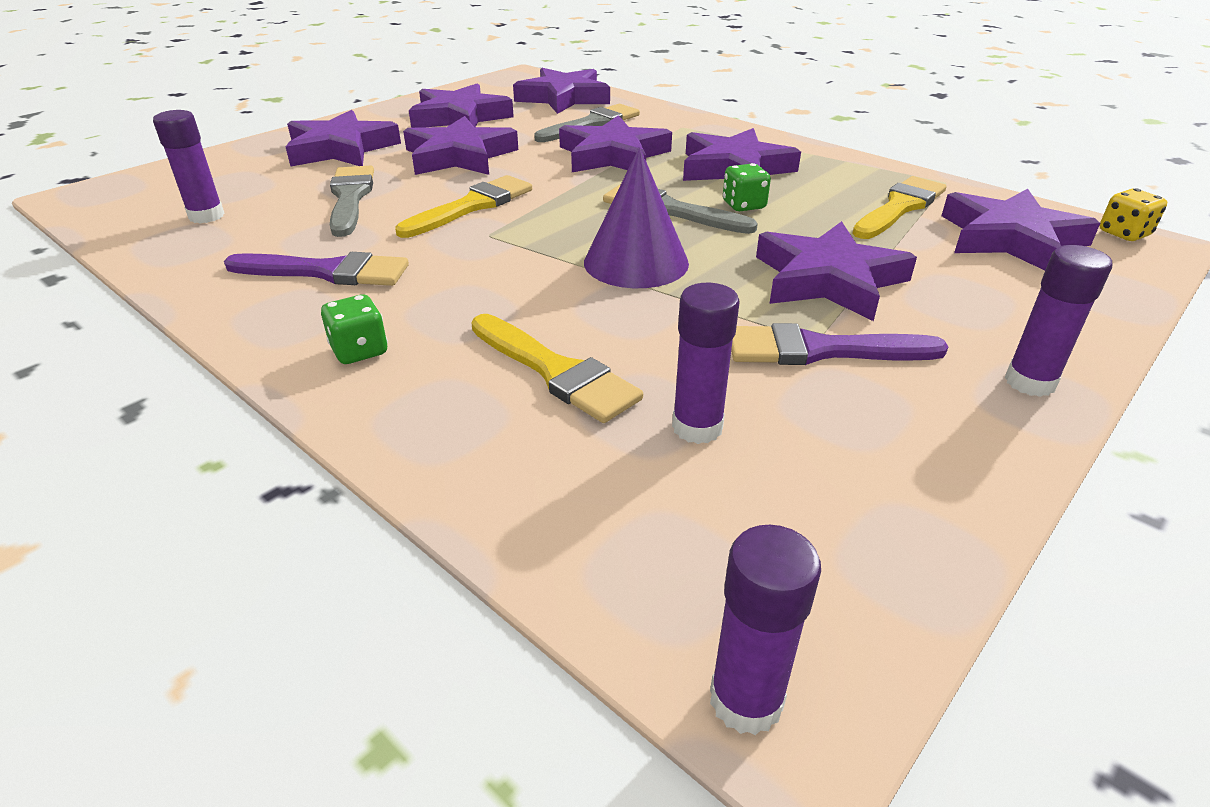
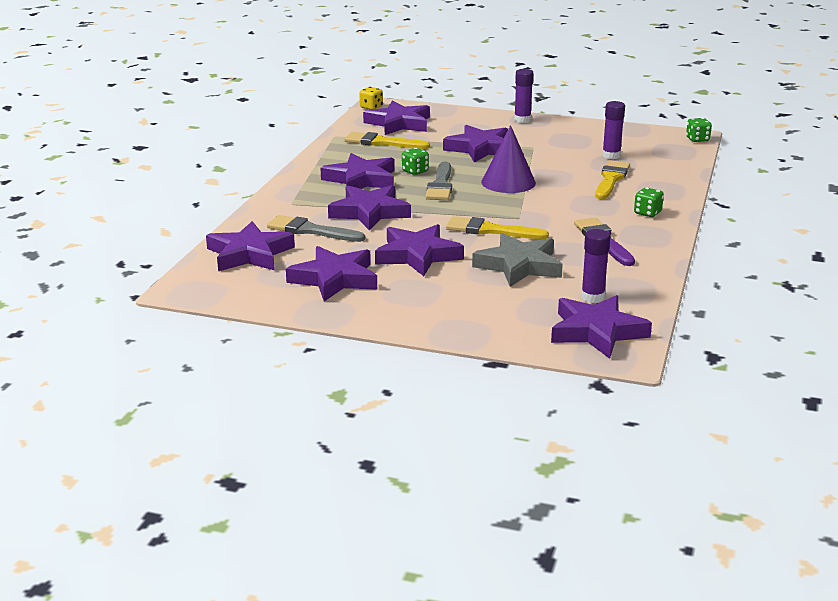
camera: 115 degrees left, 10 degrees down
purple star [286,110,401,167] -> purple star moved to [551,295,652,359]
grey brush [330,166,374,237] -> grey star [472,233,563,287]
purple glue stick [710,525,821,735] -> green dice [686,118,712,142]
purple brush [731,323,948,365] -> none

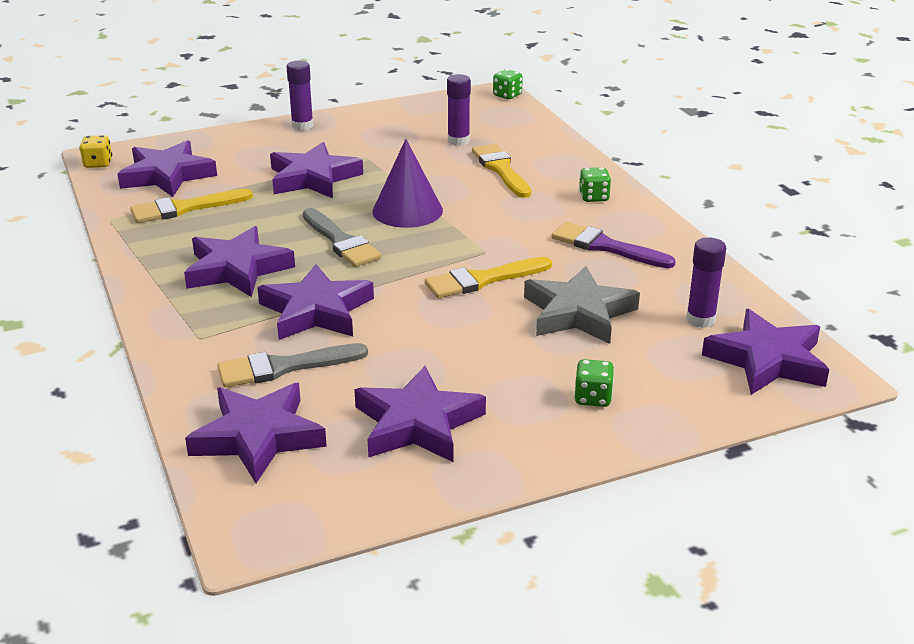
camera: 40 degrees left, 5 degrees up
purple star [375,224,464,276] -> none
green dice [402,148,429,175] -> green dice moved to [575,359,614,407]

